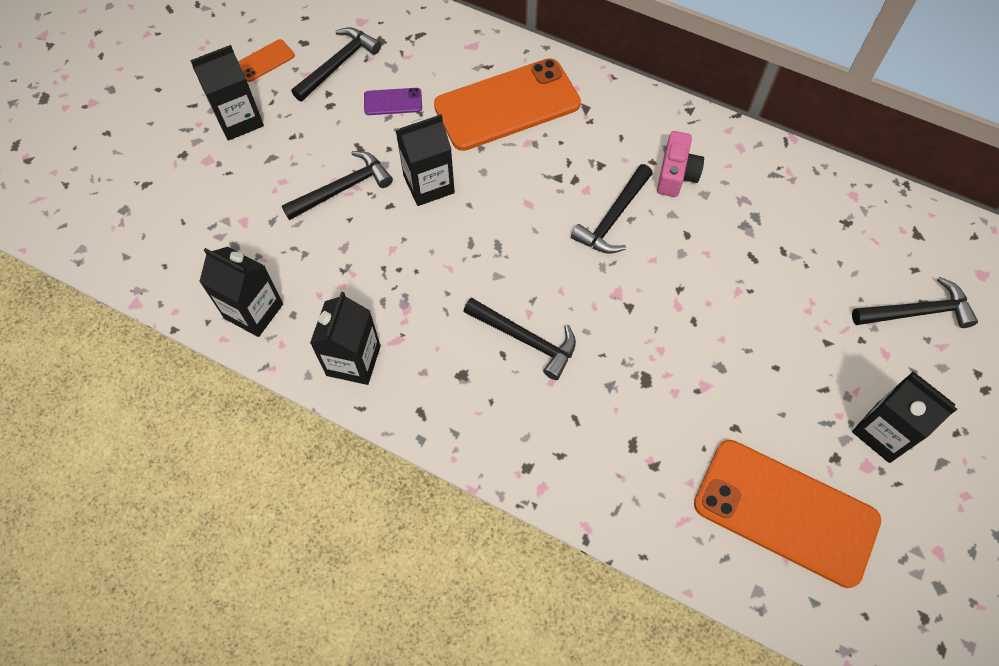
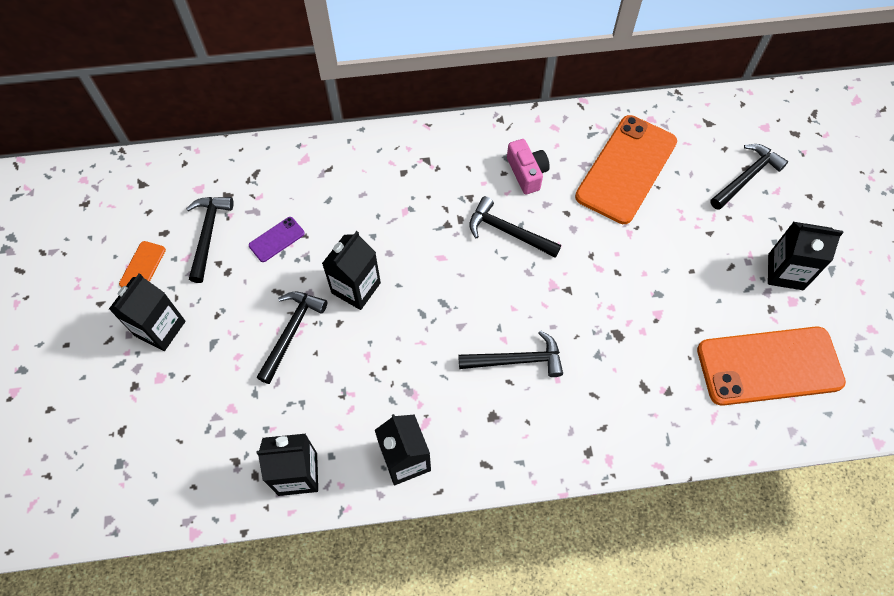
camera: 35 degrees left, 0 degrees up
orange phone [434,58,581,151] -> orange phone moved to [575,115,677,224]
black hammer [571,164,653,254] -> black hammer turned 120 degrees clockwise [469,196,561,257]

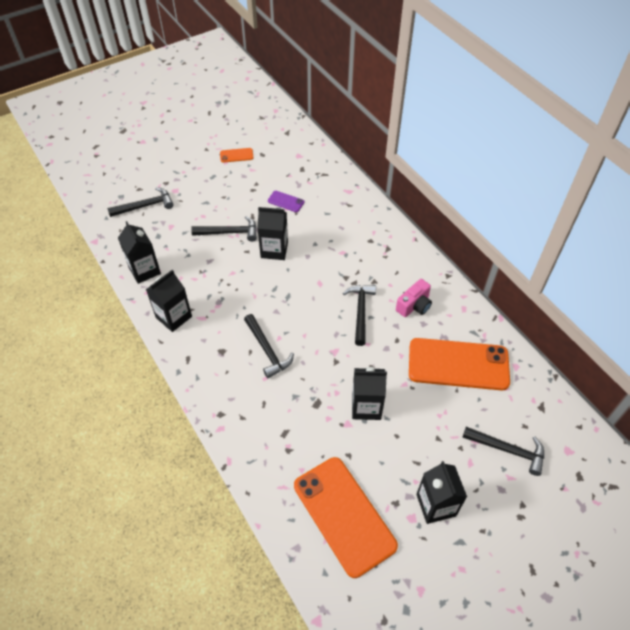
camera: 65 degrees right, 10 degrees down
black carton [109,274,186,351] -> black carton moved to [352,367,387,420]
black hammer [186,197,234,283] -> black hammer moved to [107,187,173,217]

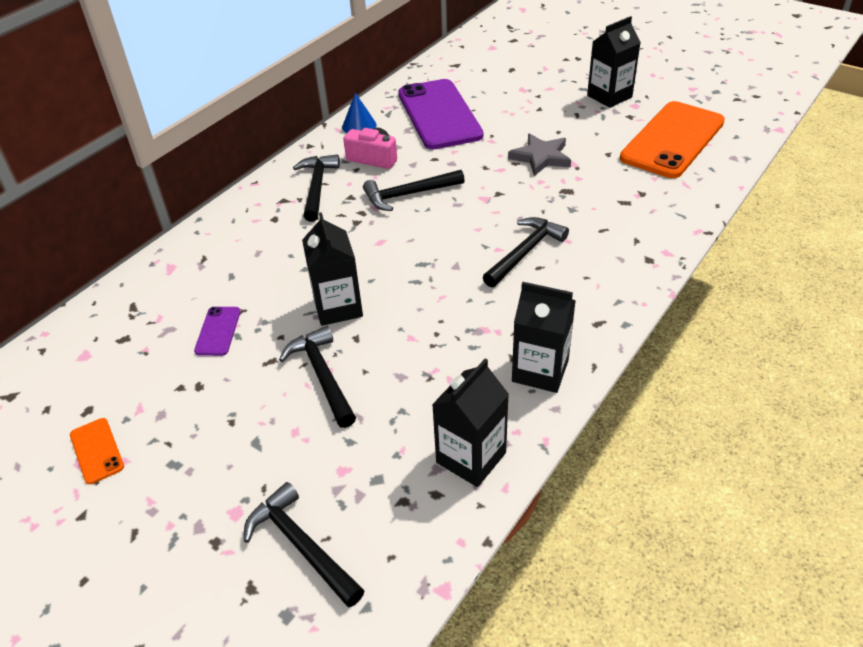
camera: 110 degrees left, 10 degrees down
black carton [352,367,387,420] -> grey star [508,133,571,176]
orange phone [409,338,510,391] -> purple phone [398,79,483,149]
black hammer [462,427,544,476] -> black hammer moved to [293,154,340,222]
none -> blue cone [342,93,376,133]

